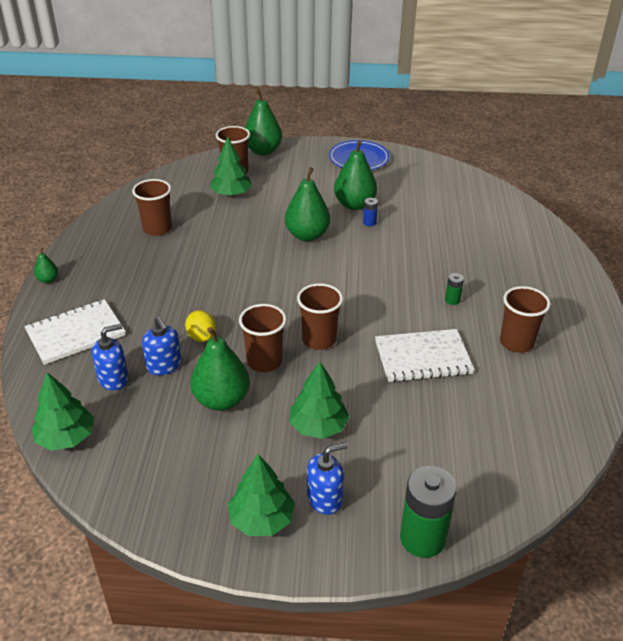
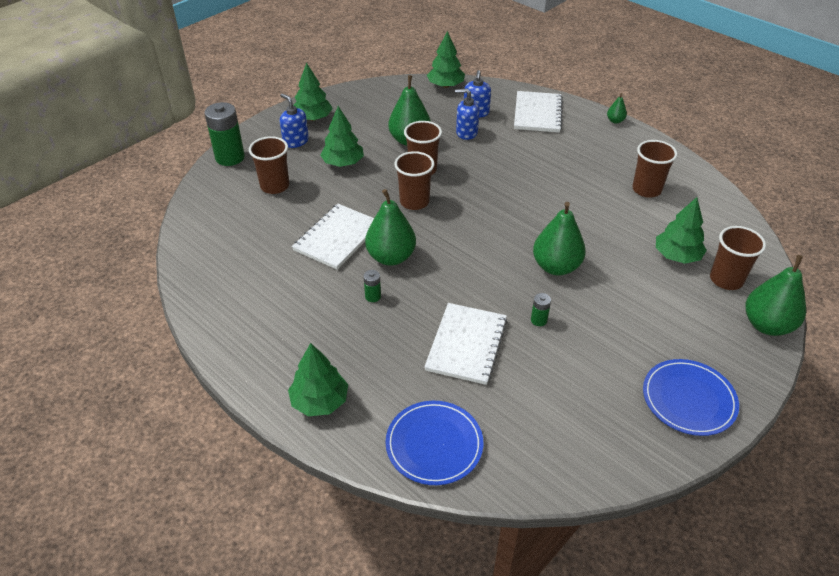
camera: 130 degrees right, 5 degrees up
yellow lemon [185,310,216,342] -> none
blue soap dispenser [307,443,348,515] -> blue soap dispenser turned 120 degrees clockwise [280,93,309,148]
green pear [334,140,377,210] -> green pear moved to [365,189,416,266]
blue battery [363,198,378,226] -> green battery [531,293,551,326]
brown cup [500,286,551,353] -> brown cup moved to [249,136,289,194]
none -> green tree [288,343,348,416]
none -> blue plate [385,401,483,485]
none -> white notebook [424,303,507,385]

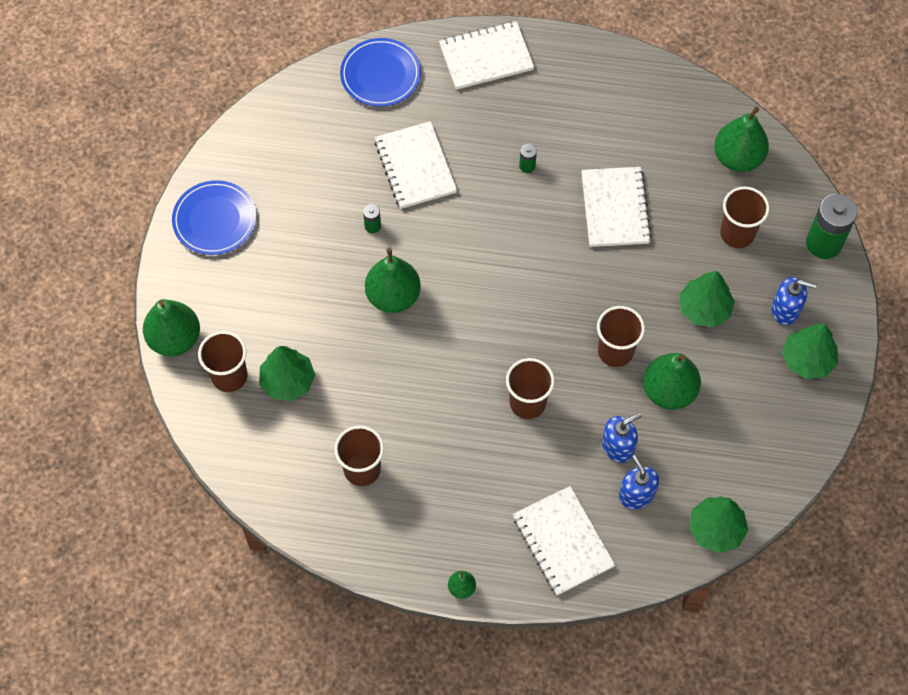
camera: 145 degrees right, 20 degrees up
green tree [288,343,348,416] -> white notebook [439,21,534,90]
green pear [365,189,416,266] -> green pear moved to [714,107,769,172]
brown cup [394,151,434,210] -> brown cup moved to [506,358,555,419]

